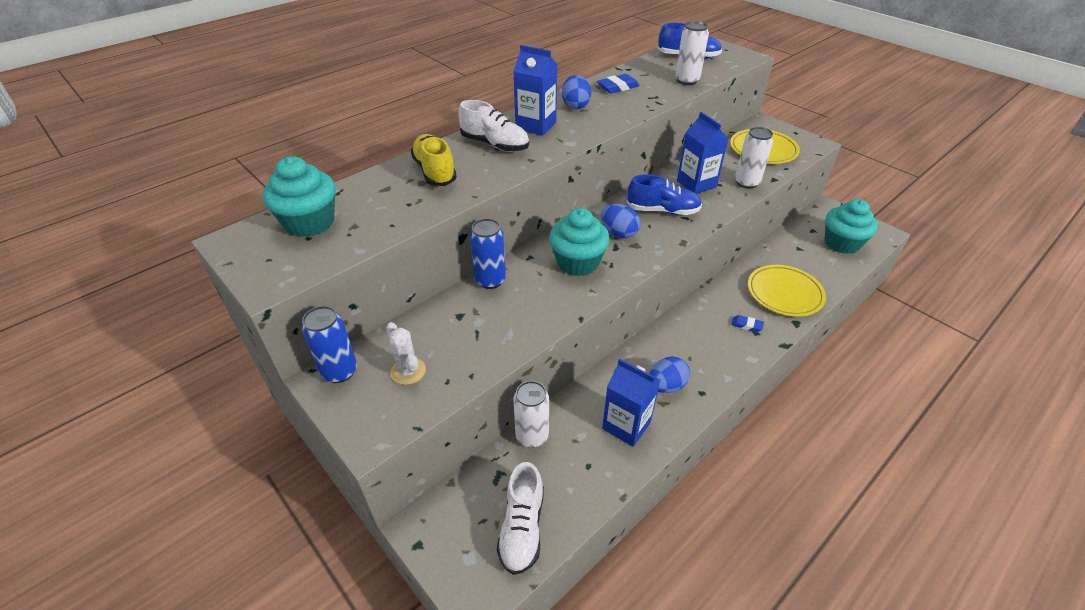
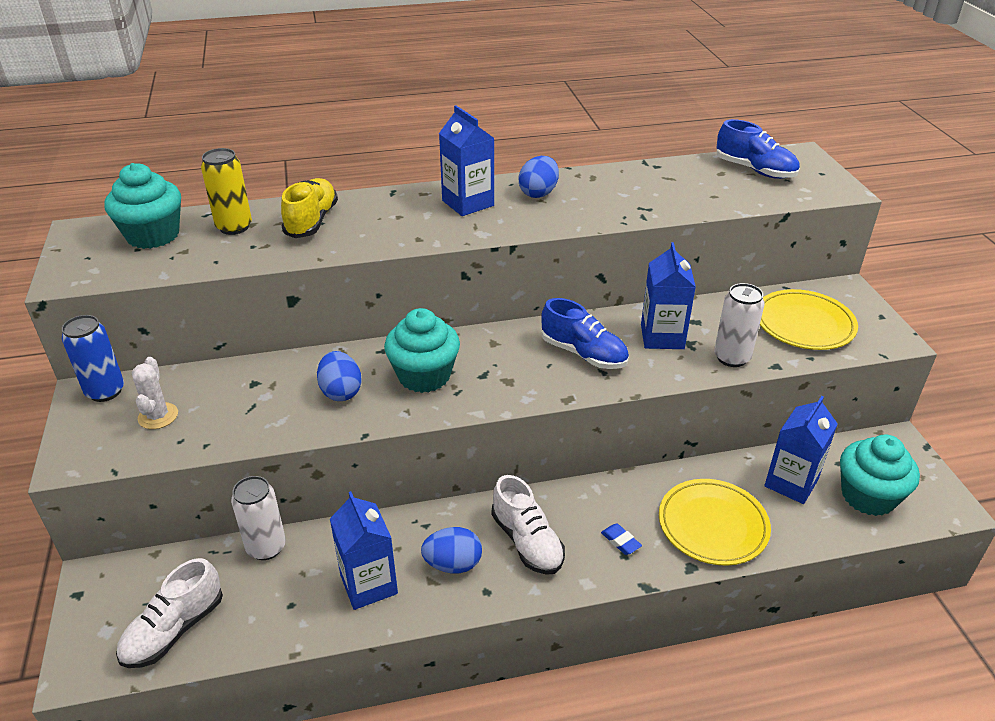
camera: 30 degrees right, 5 degrees down
white shoe [458,100,529,152] -> white shoe moved to [492,475,565,575]
blue can [470,218,506,289] -> none
blue eraser [597,74,640,94] -> none
blue egg [601,204,640,238] -> blue egg moved to [317,351,362,401]
white can [675,21,709,85] -> none
none -> yellow can [201,148,252,235]
none -> blue carton [764,396,838,504]

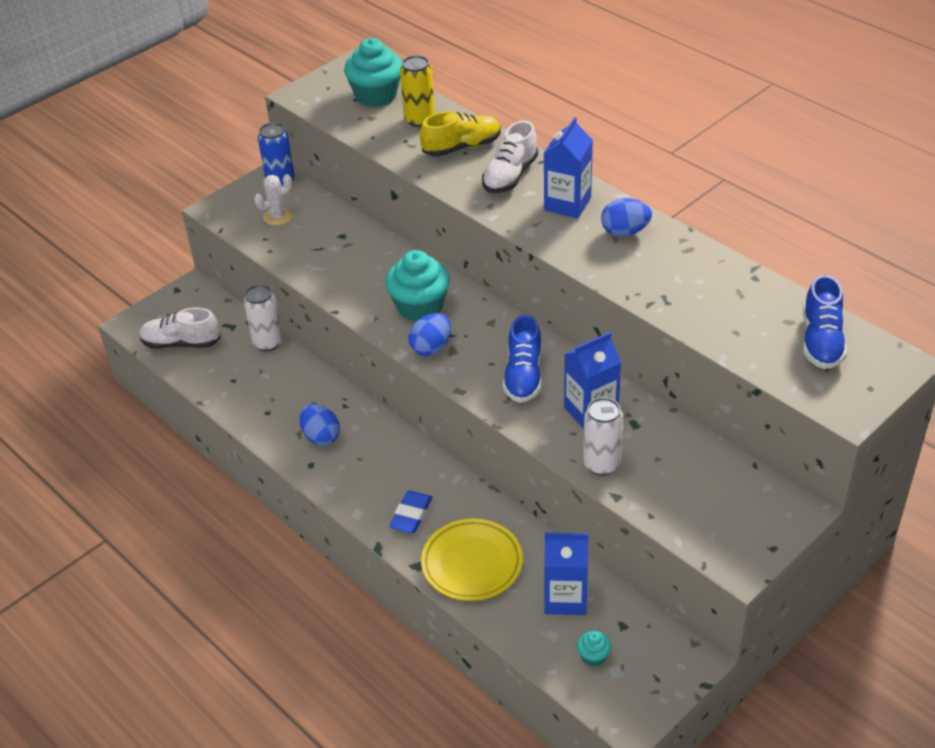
camera: 60 degrees right, 5 degrees up
blue egg [317,351,362,401] -> blue egg moved to [408,313,451,356]
blue carton [330,491,398,610] -> none
white shoe [492,475,565,575] -> white shoe moved to [482,121,538,193]
blue eraser [601,524,642,555] -> blue eraser [389,491,432,533], size x1.58
yellow plate [760,289,858,350] -> none
turquoise cupcake [840,435,920,516] -> turquoise cupcake [577,631,611,667], size x0.46

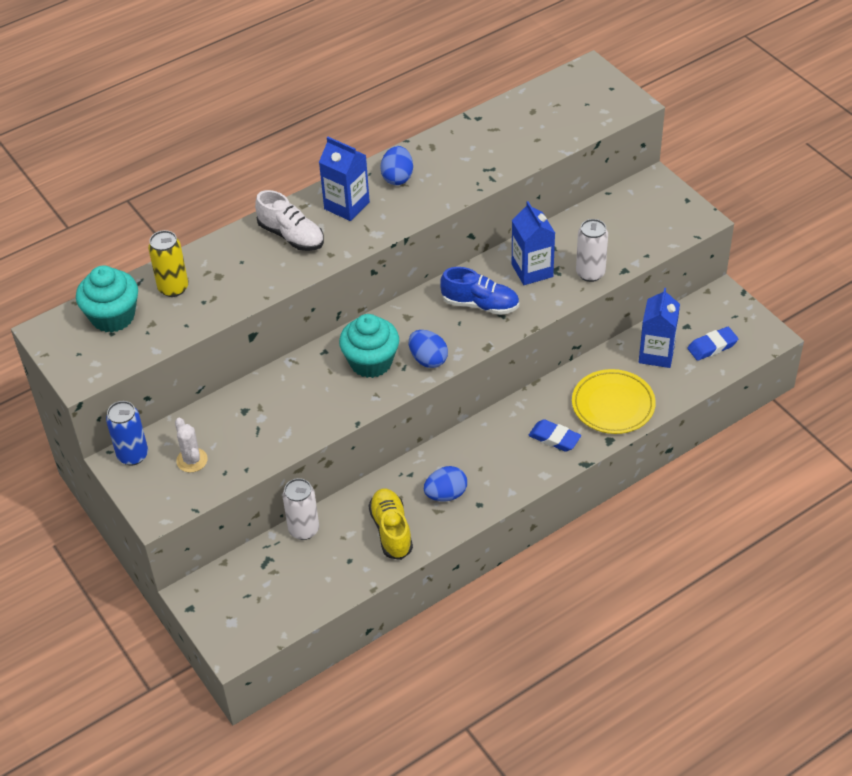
camera: 80 degrees left, 5 degrees up
white shoe [139,307,221,349] -> none
yellow shoe [420,111,501,157] -> yellow shoe moved to [368,488,413,560]
turquoise cupcake [577,631,611,667] -> blue eraser [687,327,738,361]
blue shoe [803,275,847,369] -> none

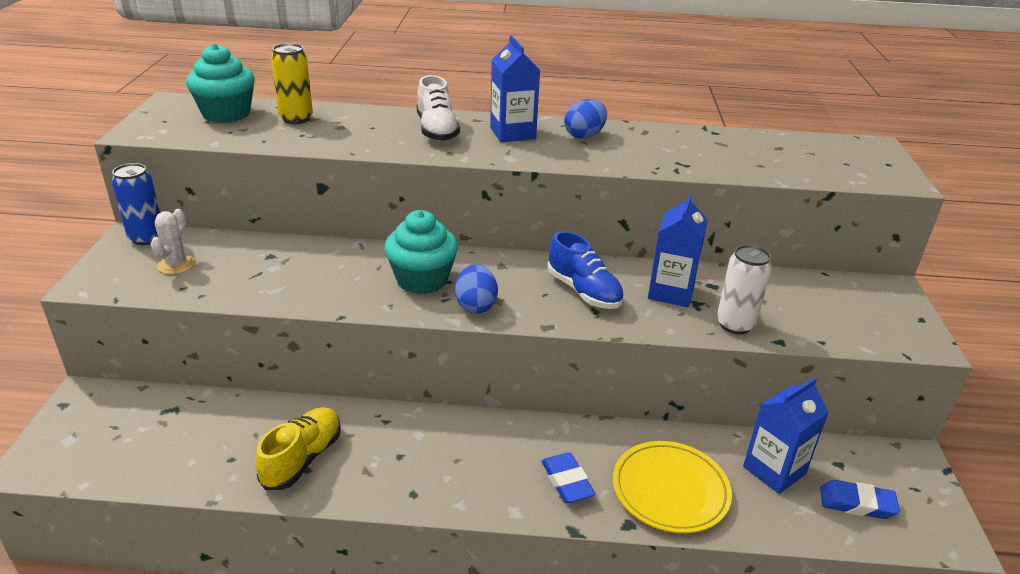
camera: 35 degrees right, 15 degrees down
white can [282,478,319,540] -> none
blue egg [424,466,467,502] -> none

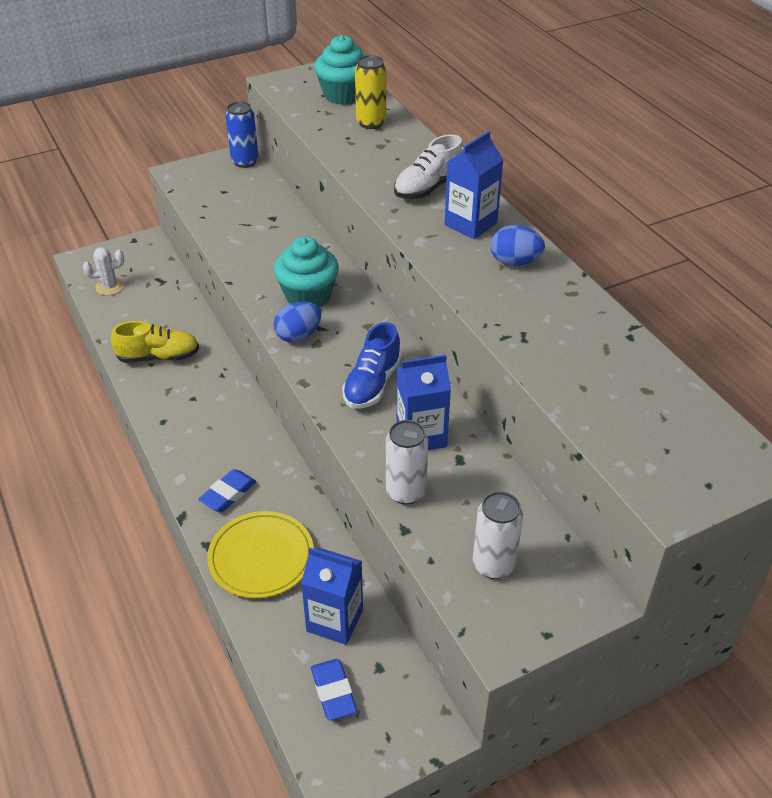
camera: 60 degrees right, 10 degrees up
white cactus [151,209,195,275] -> white cactus moved to [83,247,124,295]
none -> white can [473,491,523,579]

